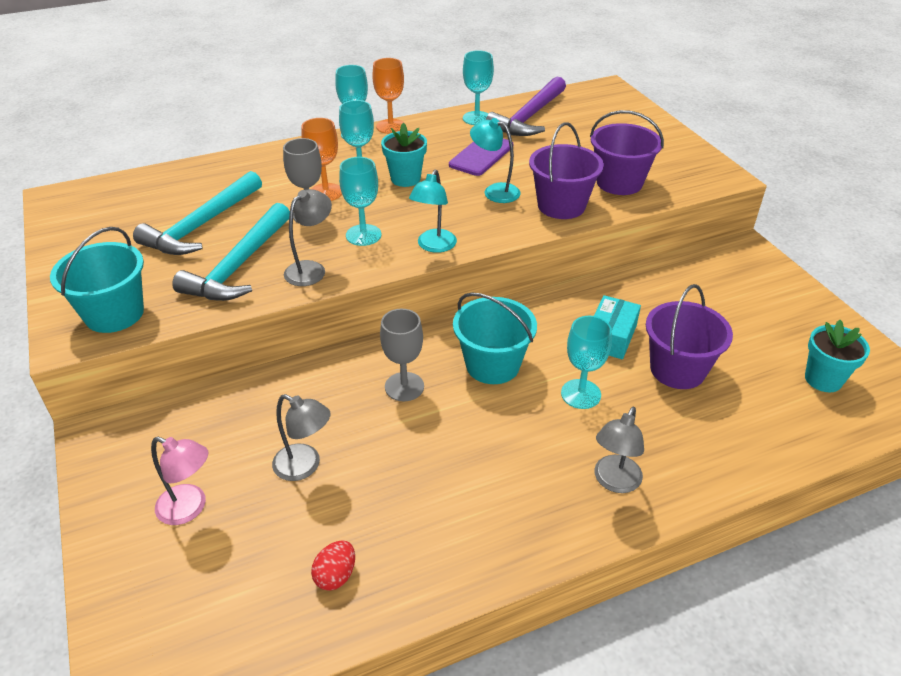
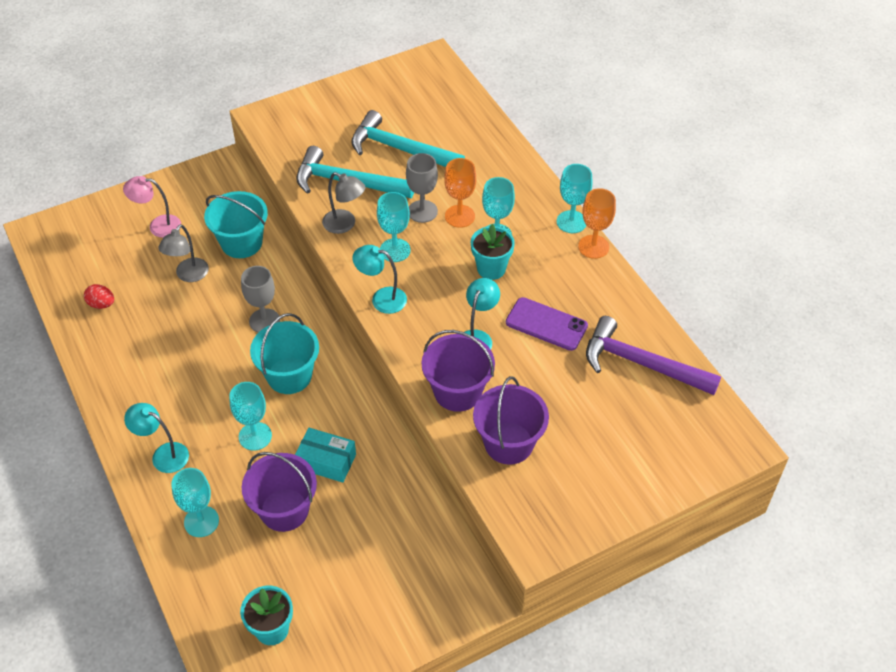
camera: 85 degrees right, 10 degrees up
turquoise bucket [50,227,144,333] -> turquoise bucket moved to [204,191,268,258]
pink lamp [151,437,208,525] -> pink lamp turned 75 degrees clockwise [123,176,181,238]
turquoise goblet [463,50,494,125] -> turquoise goblet moved to [171,468,219,537]
grey lamp [594,407,644,493] -> turquoise lamp [124,403,189,473]

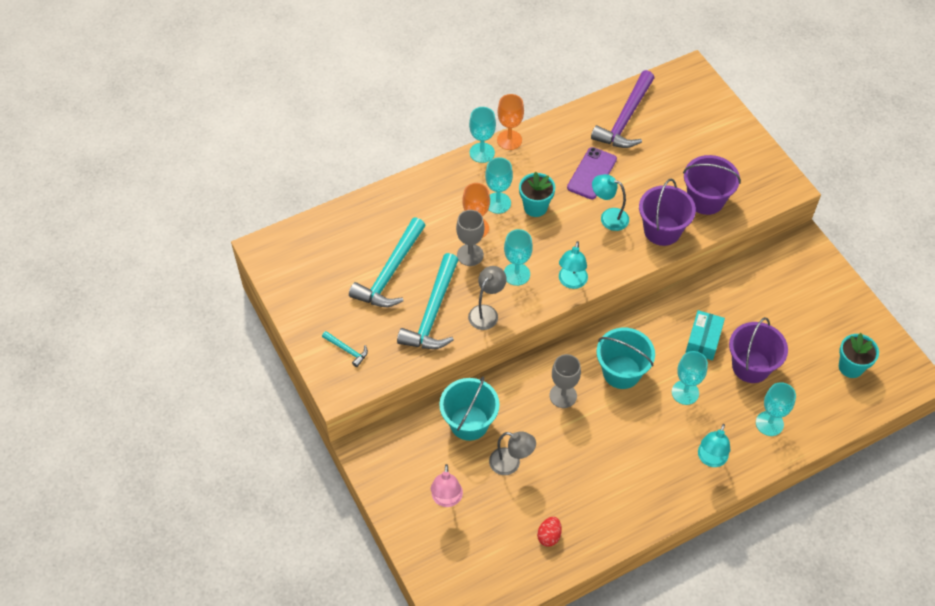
camera: 90 degrees left, 5 degrees up
none -> turquoise hammer [322,331,368,367]

